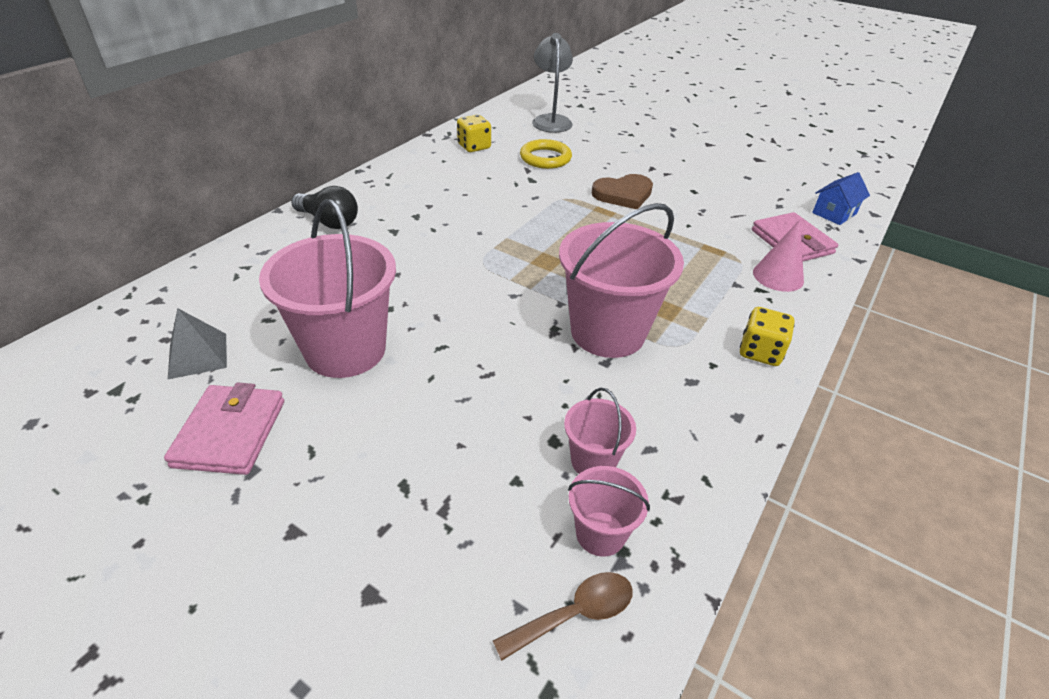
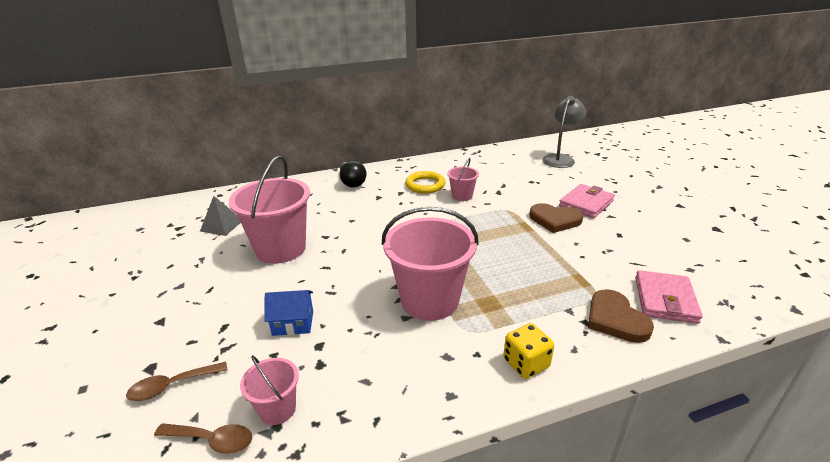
camera: 40 degrees right, 10 degrees down
pink wallet [164,382,284,475] -> pink wallet moved to [559,184,615,218]
yellow dice [457,115,491,152] -> none
yellow ring [520,139,572,169] -> yellow ring moved to [405,171,446,194]
pink bucket [564,388,636,474] -> pink bucket moved to [447,158,479,201]
pink cone [753,220,804,292] -> brown heart [588,289,654,343]
blue house [812,172,870,225] -> blue house moved to [264,290,313,336]
none -> brown spoon [126,362,228,401]

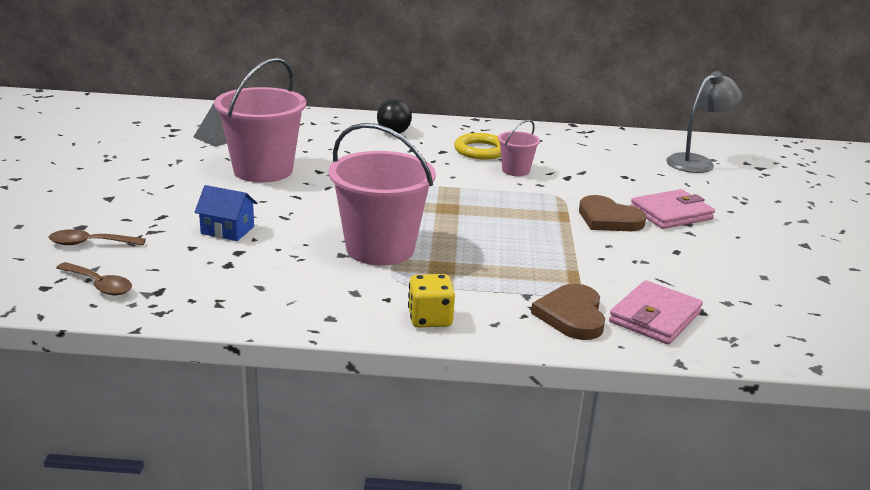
camera: 20 degrees right, 5 degrees down
pink bucket [240,355,299,425] -> none

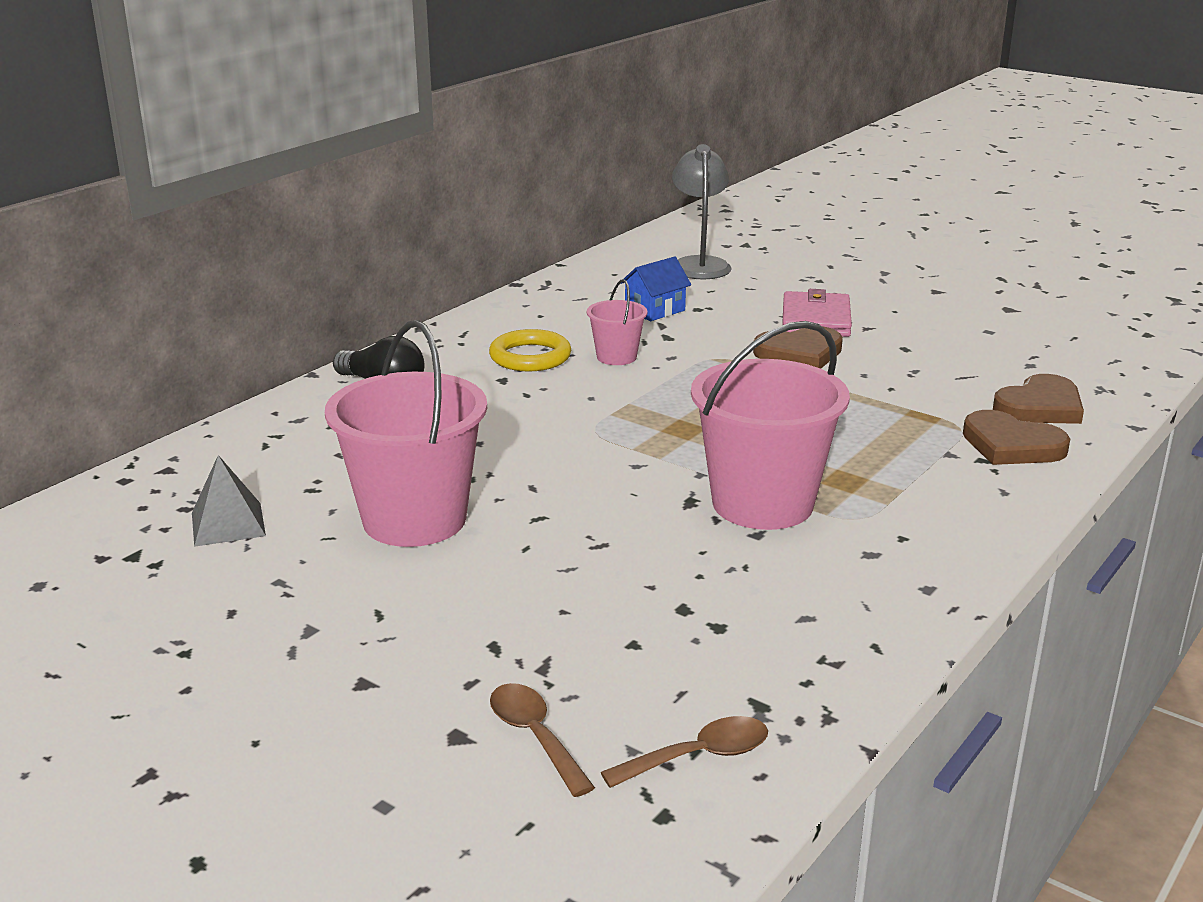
camera: 55 degrees left, 0 degrees up
brown spoon [49,229,146,245] -> brown spoon turned 120 degrees clockwise [490,683,595,797]
blue house [194,185,257,241] -> blue house moved to [620,256,691,321]
yellow dice [408,274,455,327] -> none
pink wallet [609,280,703,345] -> brown heart [993,374,1084,424]

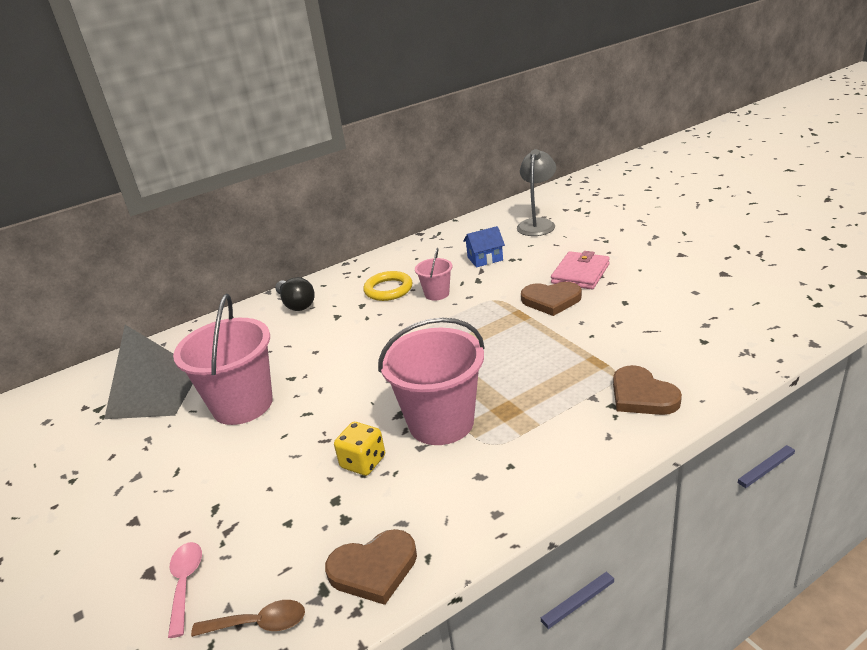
camera: 25 degrees right, 5 degrees up
grey pyramid [192,455,266,547] -> grey pyramid [104,325,193,419], size x1.90
brown spoon [490,683,595,797] -> pink spoon [168,542,202,638]
brown heart [993,374,1084,424] -> brown heart moved to [325,529,417,605]
none -> yellow dice [334,422,385,476]

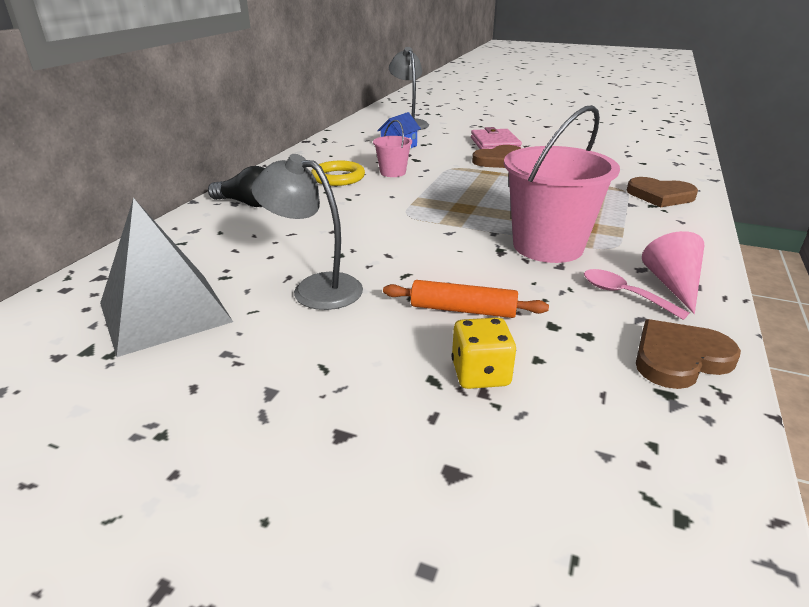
camera: 40 degrees left, 0 degrees up
pink spoon [168,542,202,638] -> pink spoon moved to [584,269,690,320]
pink bucket [173,294,273,425] -> grey lamp [251,154,363,310]
brown spoon [191,600,305,637] -> none
brown heart [325,529,417,605] -> brown heart turned 150 degrees counterclockwise [636,319,741,389]
yellow dice [334,422,385,476] -> yellow dice moved to [452,317,516,389]
none -> orange rolling pin [383,280,549,318]
none -> pink cone [642,231,704,314]

